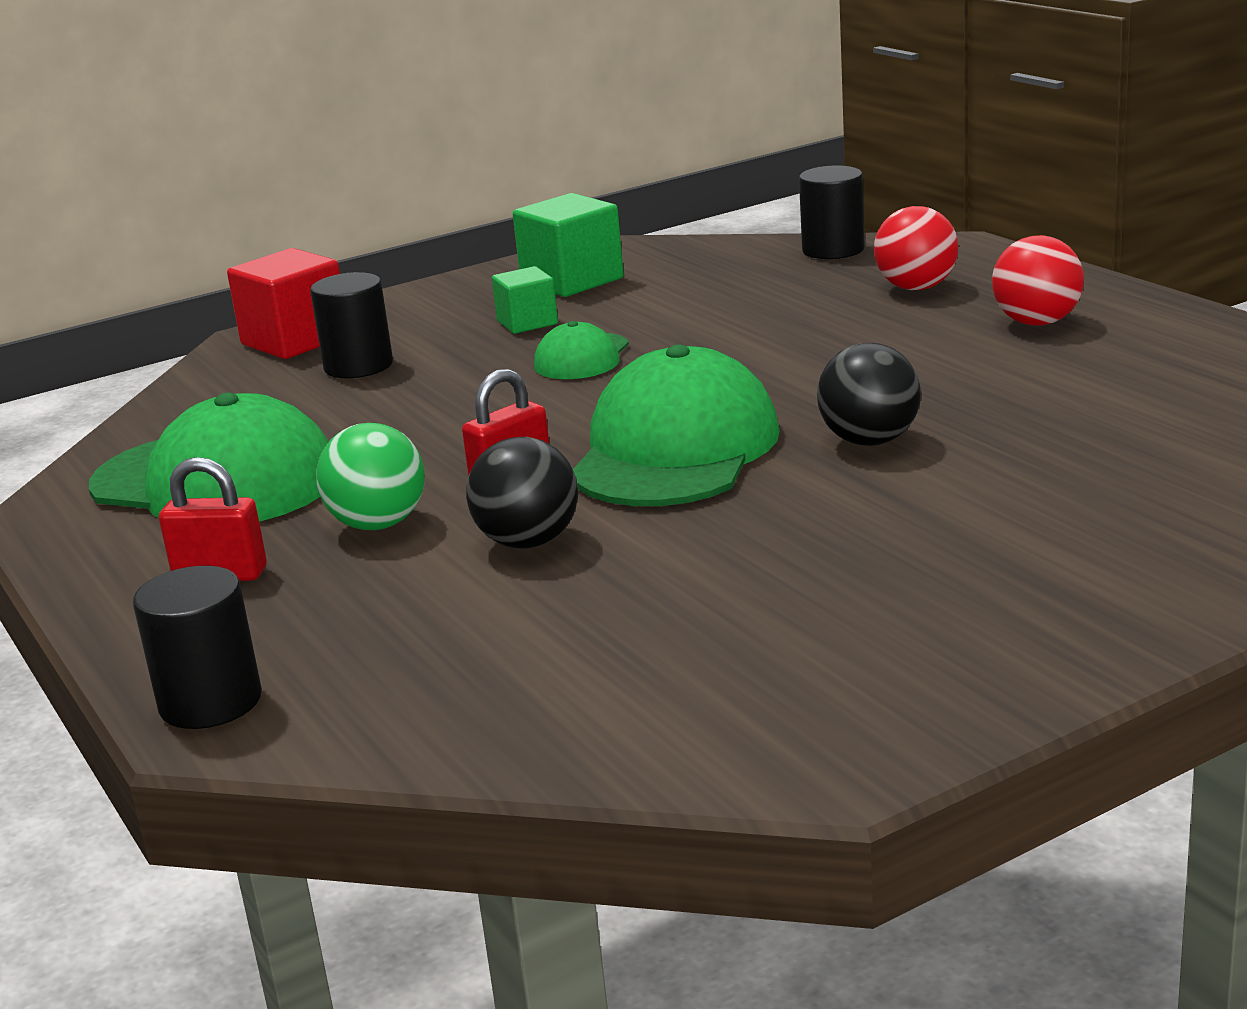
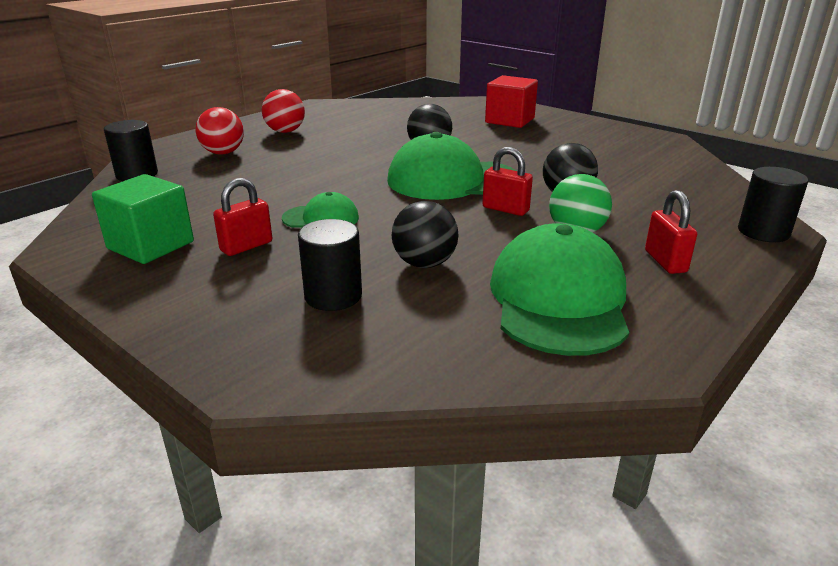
camera: 110 degrees left, 5 degrees up
red cube [227,248,340,359] -> red cube moved to [485,75,538,128]
green cube [492,266,558,334] -> red padlock [213,178,272,256]
none -> black ball [392,201,459,268]

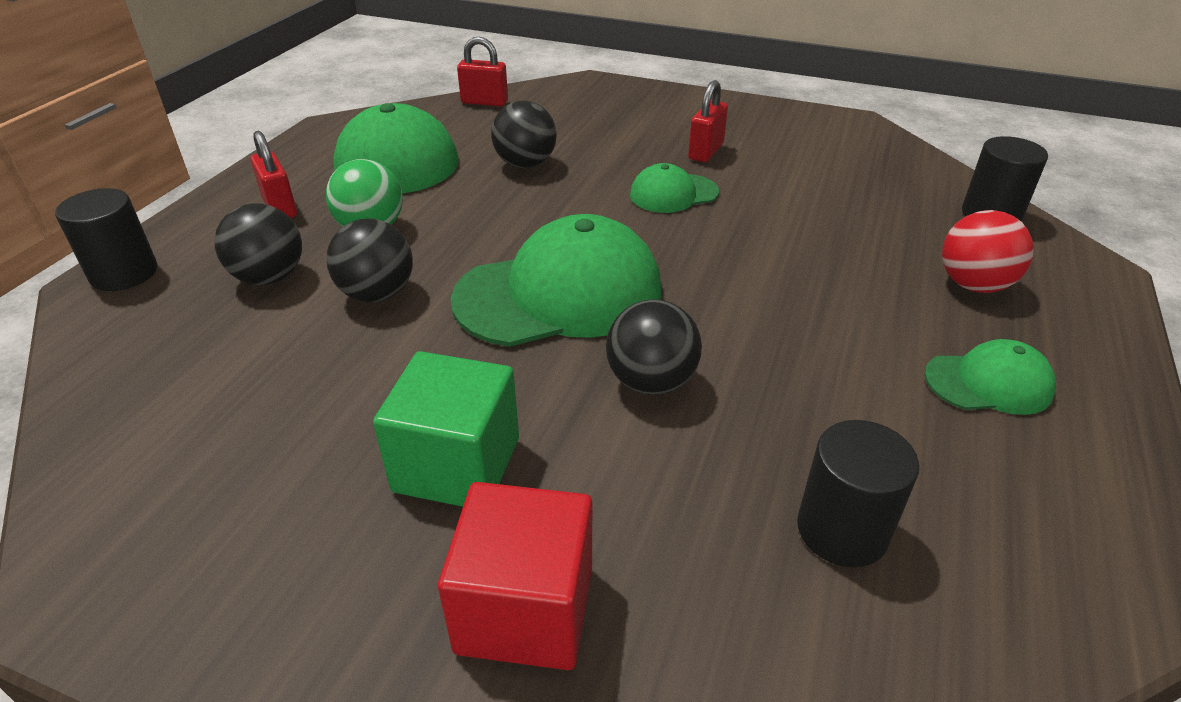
camera: 160 degrees right, 10 degrees up
green cube [92,174,194,264] -> green cube moved to [373,351,519,507]
red ball [262,89,305,133] -> green cap [924,339,1056,415]
black cylinder [298,219,362,311] -> black cylinder moved to [797,420,919,567]
red padlock [482,147,533,216] -> red padlock moved to [457,37,508,106]
none -> black ball [214,203,302,285]

